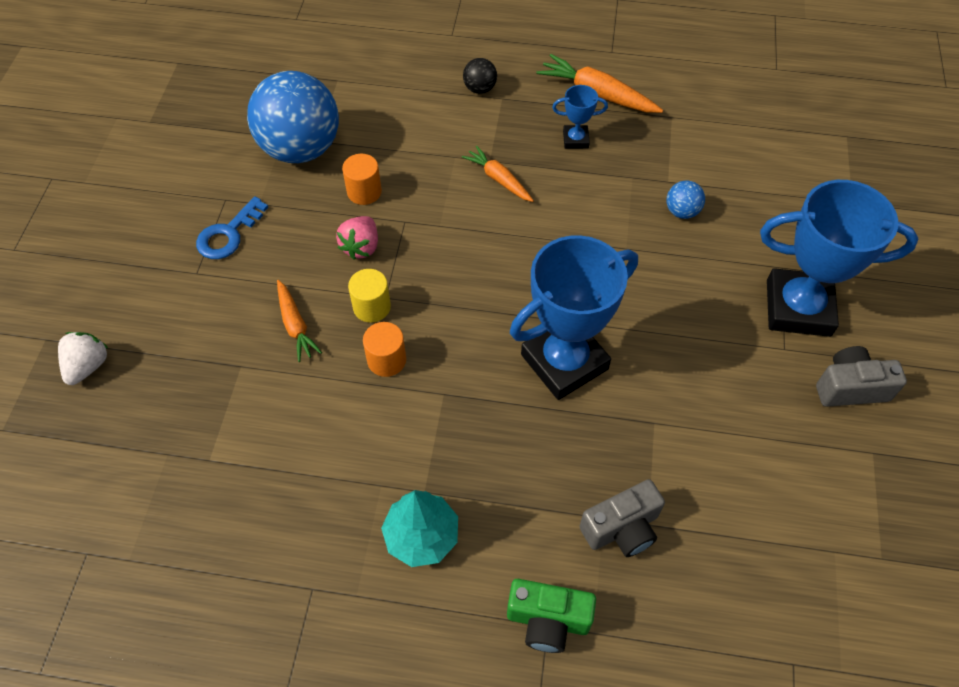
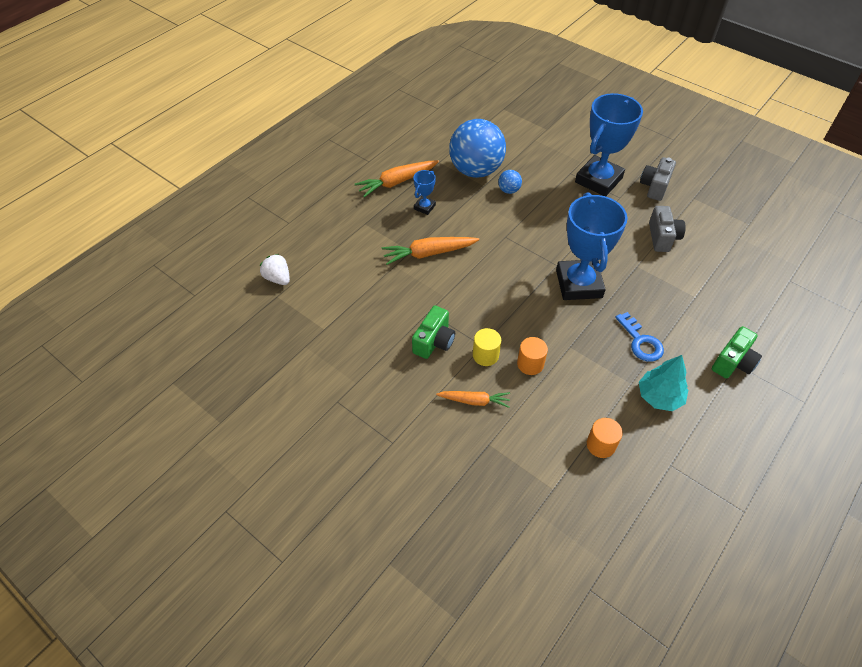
camera: 60 degrees left, 5 degrees down
white strawberry [58,332,109,385] -> white strawberry moved to [260,254,290,285]
blue key [196,196,268,259] -> blue key moved to [615,312,664,362]
blue ball [247,71,339,163] -> blue ball moved to [449,119,506,178]
pink strawberry [336,216,378,260] -> green camera [412,306,455,359]
orange cylinder [342,154,382,205] -> orange cylinder moved to [587,418,623,458]
orange carrot [462,146,534,202] -> orange carrot [382,237,479,265], size x1.55
black ball [463,58,497,94] -> none
grey camera [579,479,665,557] -> grey camera moved to [649,206,686,252]

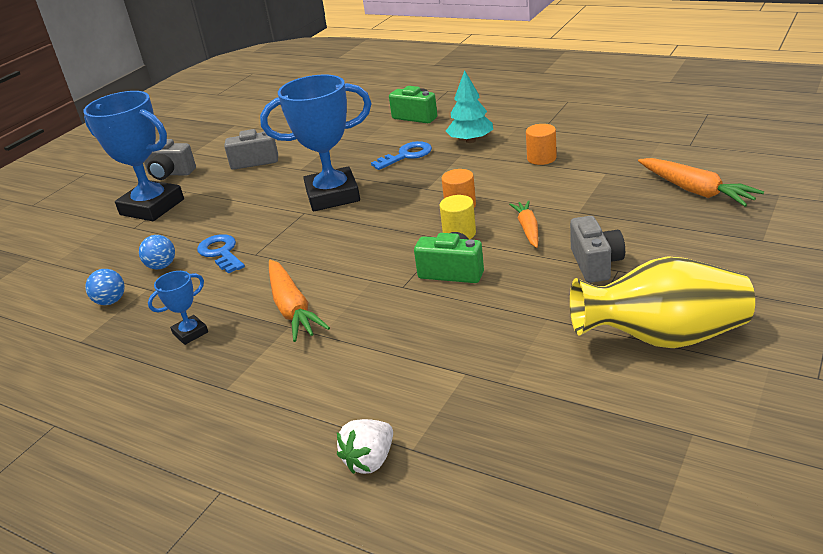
camera: 95 degrees left, 20 degrees down
orange carrot [355,160,439,198] -> orange carrot moved to [638,158,764,207]
blue trophy [413,170,436,215] -> blue trophy turned 60 degrees counterclockwise [148,271,208,345]
blue ball [449,119,506,178] -> blue ball [85,269,125,305], size x0.41
none -> blue key [197,234,245,274]
none -> grey camera [570,216,625,283]
none -> yellow vase [570,256,755,348]

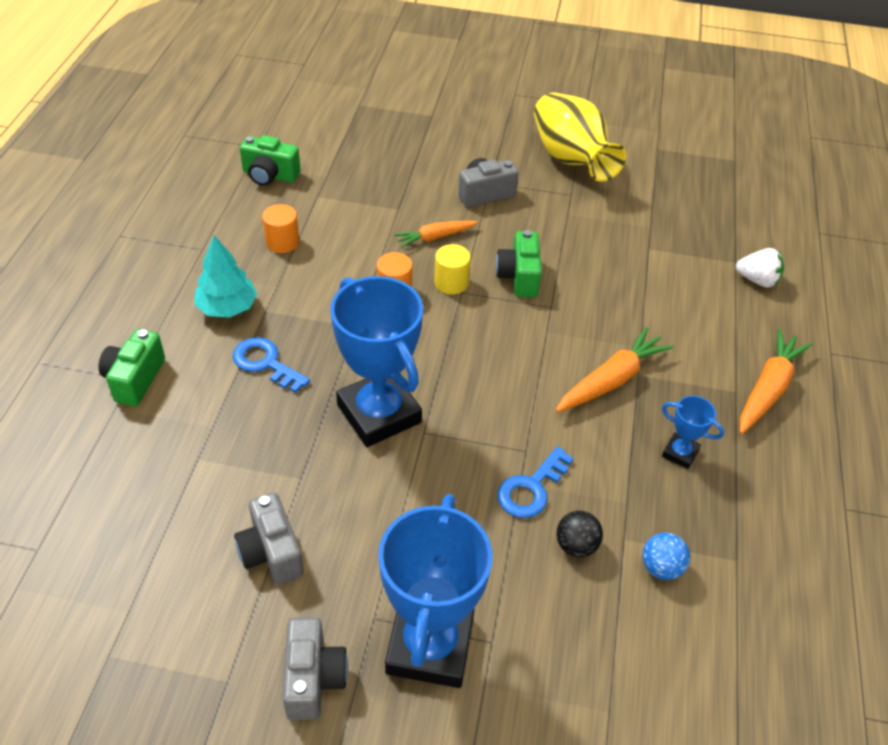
camera: 115 degrees left, 15 degrees up
blue ball [139,235,175,269] -> black ball [556,511,603,557]
orange carrot [638,158,764,207] -> orange carrot moved to [740,329,813,434]
none -> green camera [240,135,301,186]

